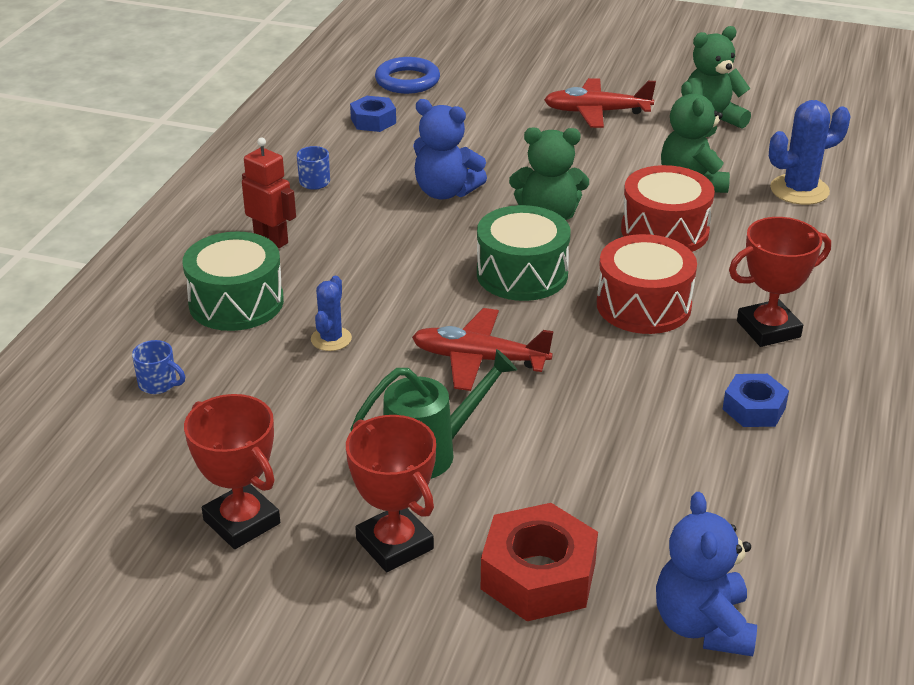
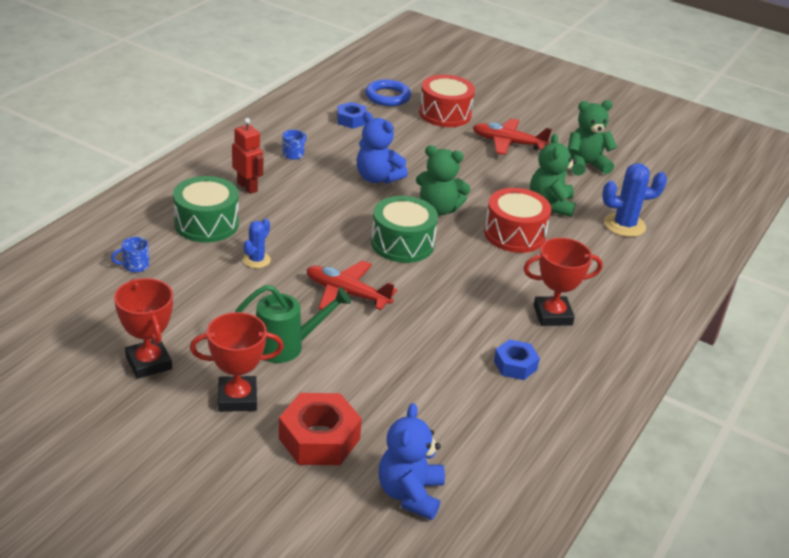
camera: 10 degrees right, 0 degrees up
blue mug [132,340,185,394] -> blue mug turned 120 degrees clockwise [111,237,150,272]
red trophy [346,415,436,572] -> red trophy turned 75 degrees counterclockwise [190,312,284,412]
red drum [597,234,697,334] -> red drum moved to [419,75,475,127]

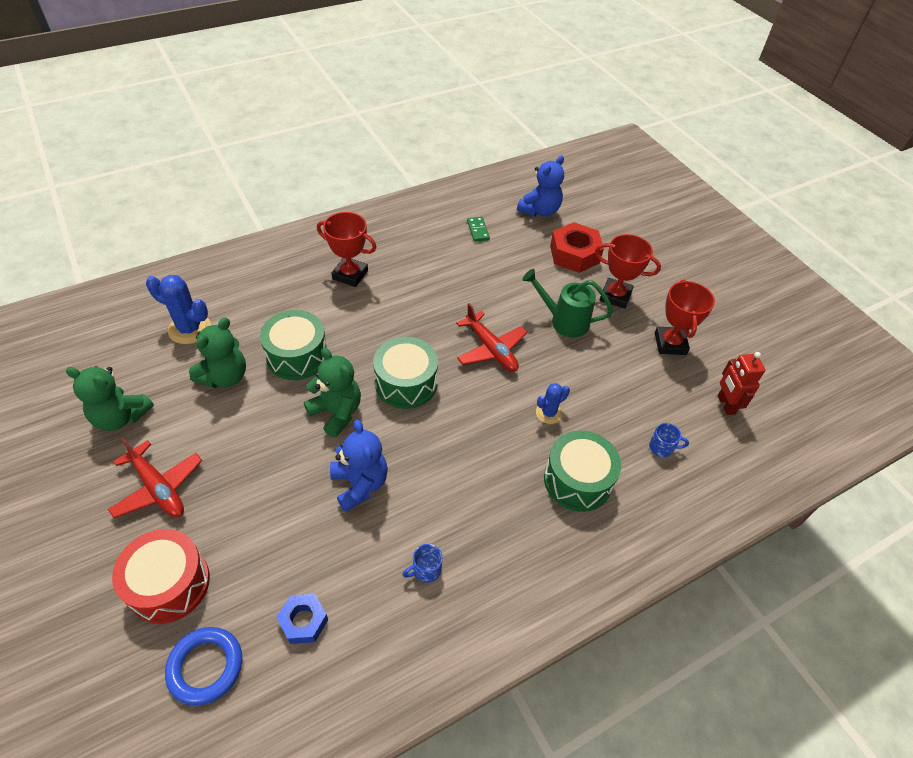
camera: 150 degrees left, 15 degrees up
red robot [232,118,263,194] -> red robot moved to [718,352,765,415]
red drum [484,188,551,253] -> green drum [260,310,327,380]
blue nut [494,339,540,380] -> none
none -> green domino [467,217,490,242]

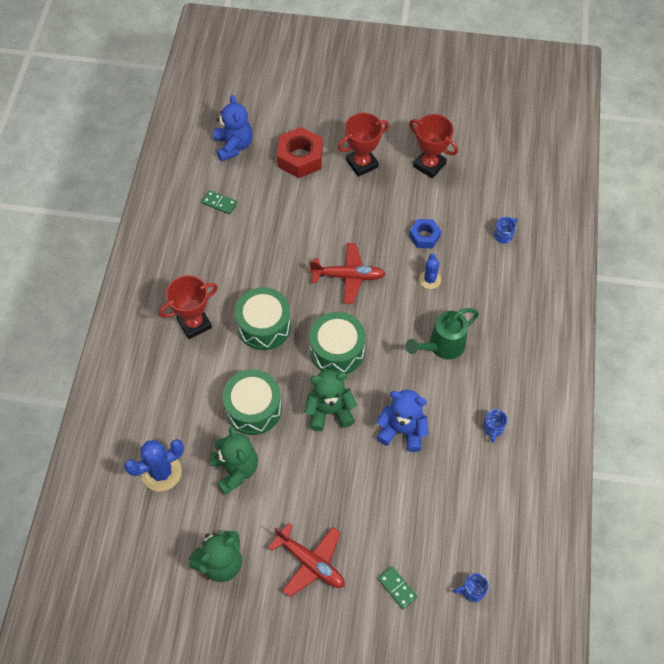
camera: 50 degrees left, 10 degrees up
red plane [108,437,202,518] -> red plane turned 45 degrees clockwise [268,522,345,597]
red drum [112,529,210,624] -> green domino [378,566,418,609]
blue ring [165,627,242,706] -> blue mug [453,573,489,602]
blue nut [276,594,328,644] -> blue nut moved to [409,219,441,248]
green watering can [522,269,613,338] -> green watering can moved to [406,308,479,360]
green drum [544,431,621,512] -> green drum moved to [235,287,291,350]
red robot [718,352,765,415] -> none

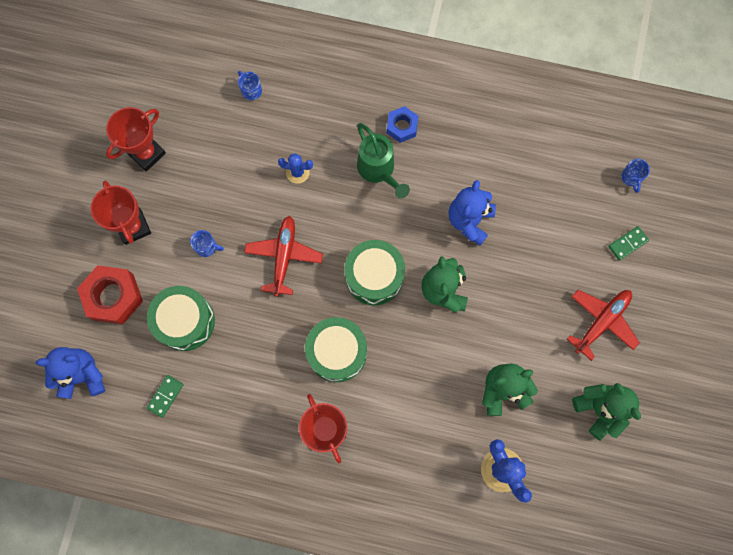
camera: 85 degrees left, 15 degrees up
green drum [222,369,282,435] -> green drum moved to [147,286,215,351]
blue nut [409,219,441,248] -> blue nut moved to [387,106,418,143]
blue mug [483,409,508,443] -> blue mug moved to [190,230,224,257]

